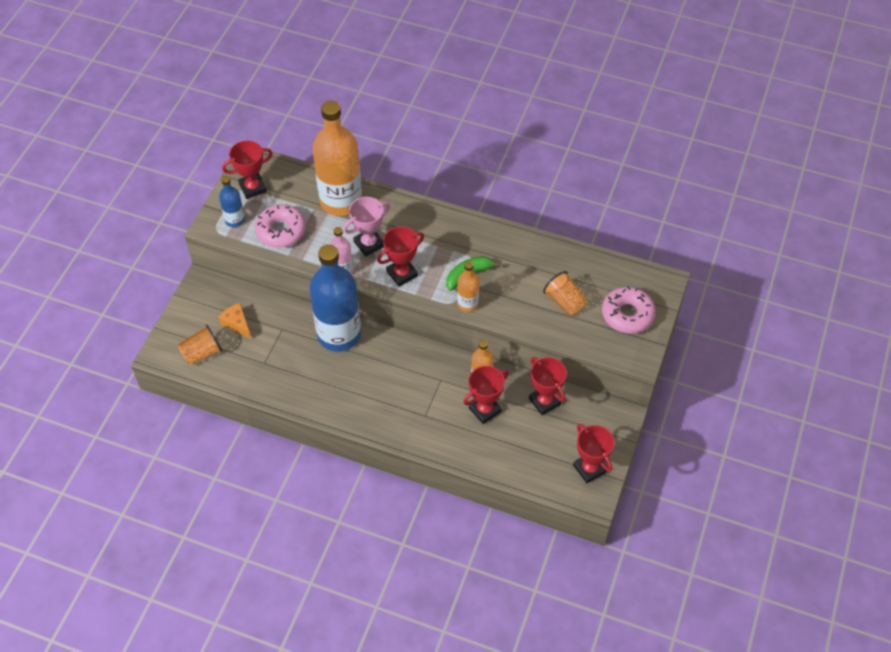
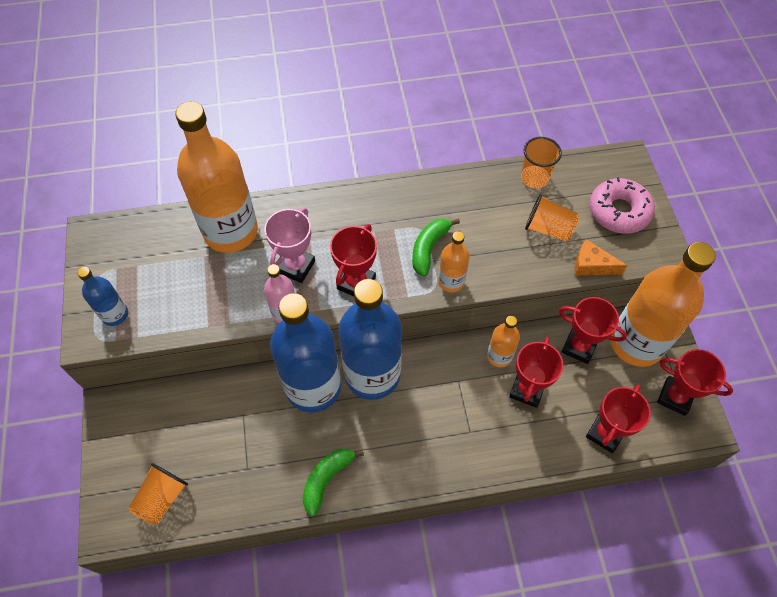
camera: 30 degrees left, 5 degrees up
orange cheese [218,303,251,339] -> orange cheese moved to [574,239,628,276]
red trophy [222,140,273,199] -> red trophy moved to [586,385,651,453]
pink donut [255,204,306,248] -> none
none -> green banana [302,449,364,516]
none -> blue bottle [339,279,402,400]
none -> orange cup [521,137,562,188]
none -> orange bottle [610,242,716,367]

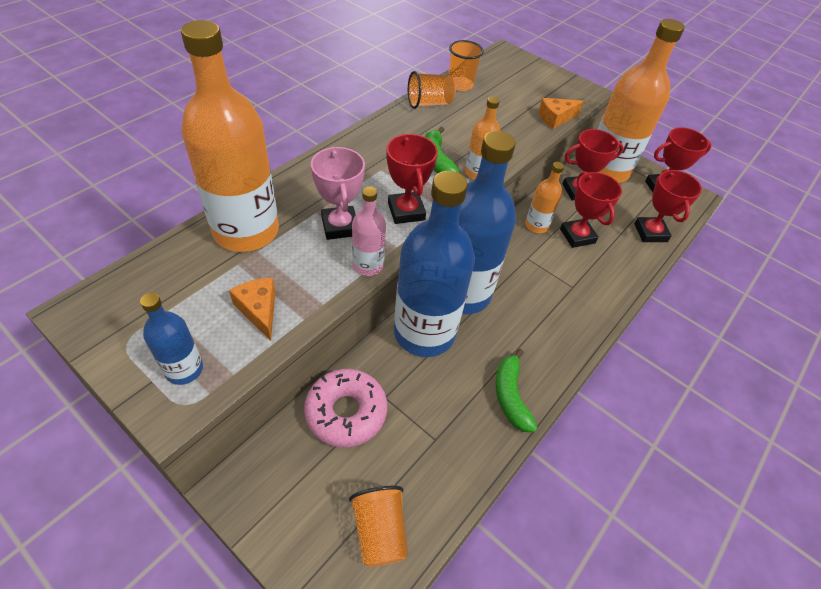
camera: 45 degrees left, 10 degrees down
orange cup [525,194,579,241] -> orange cup moved to [408,71,456,109]
pink donut [590,177,655,234] -> pink donut moved to [304,369,387,447]
none -> orange cheese [229,278,276,341]

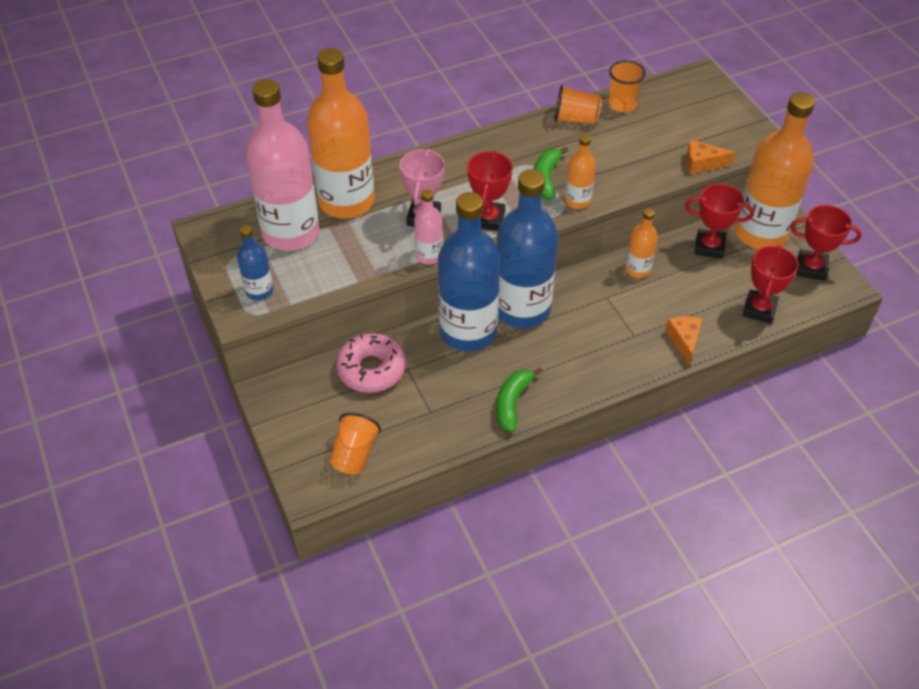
camera: 30 degrees right, 0 degrees up
orange cheese [229,278,276,341] -> orange cheese moved to [665,316,703,365]
red trophy [560,172,622,248] -> none
none -> pink bottle [245,79,320,251]

